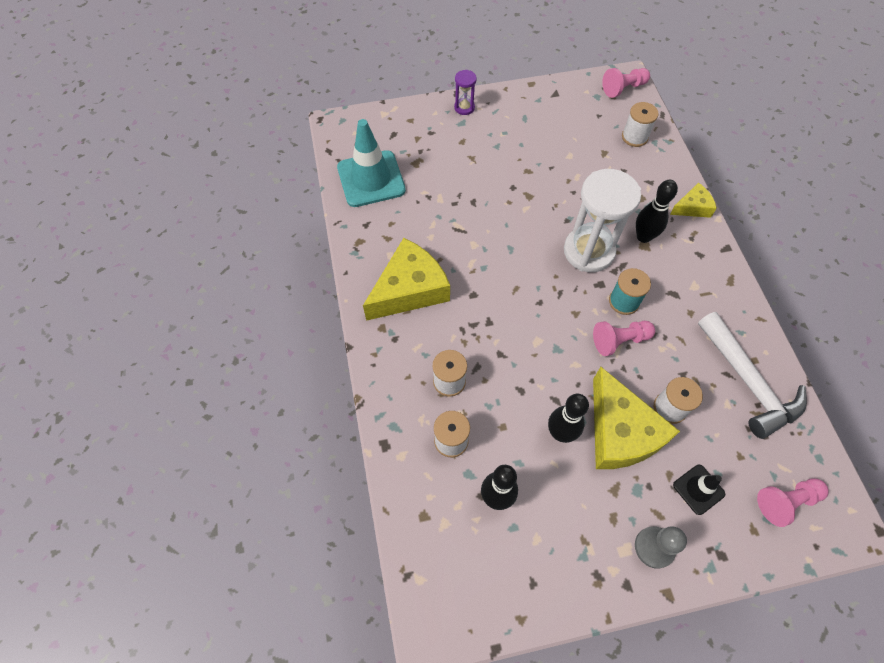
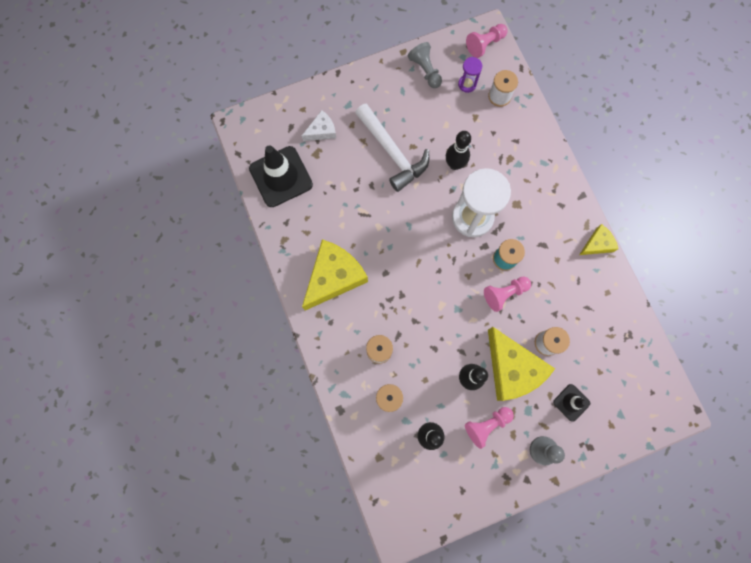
camera: 10 degrees left, 15 degrees up
turquoise traffic cone [337,119,406,207] -> black traffic cone [249,145,313,207]
purple hourglass [454,70,477,115] -> purple hourglass moved to [458,57,482,93]
black bowling pin [636,180,678,243] -> black bowling pin moved to [446,131,471,170]
yellow cheese [670,183,717,218] -> yellow cheese moved to [579,224,618,255]
white hammer [698,312,807,439] -> white hammer moved to [355,103,429,192]
pink pawn [757,478,829,527] -> pink pawn moved to [465,407,514,449]
none -> white cheese [302,110,336,141]
none -> grey pawn [408,42,442,88]

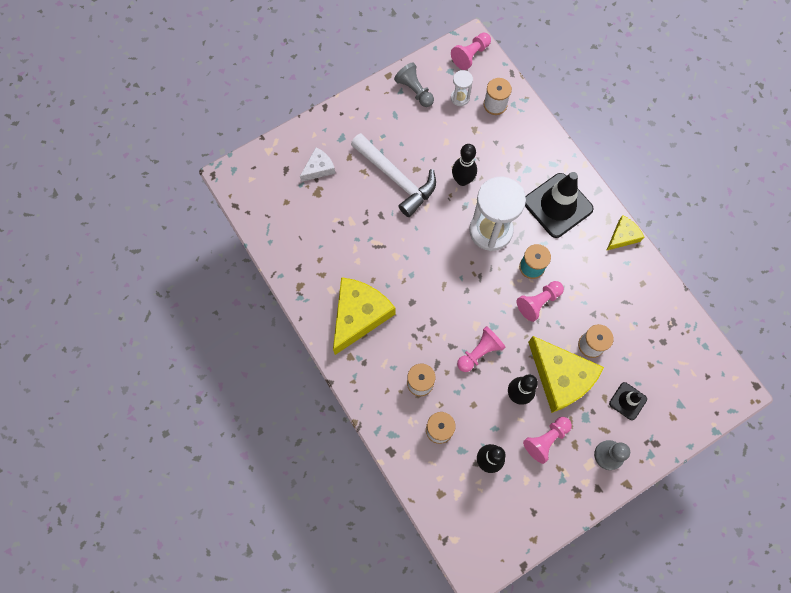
camera: 10 degrees left, 5 degrees down
black traffic cone [249,145,313,207] -> black traffic cone moved to [525,172,593,238]
purple hourglass [458,57,482,93] -> white hourglass [451,70,473,106]
none -> pink pawn [457,326,506,372]

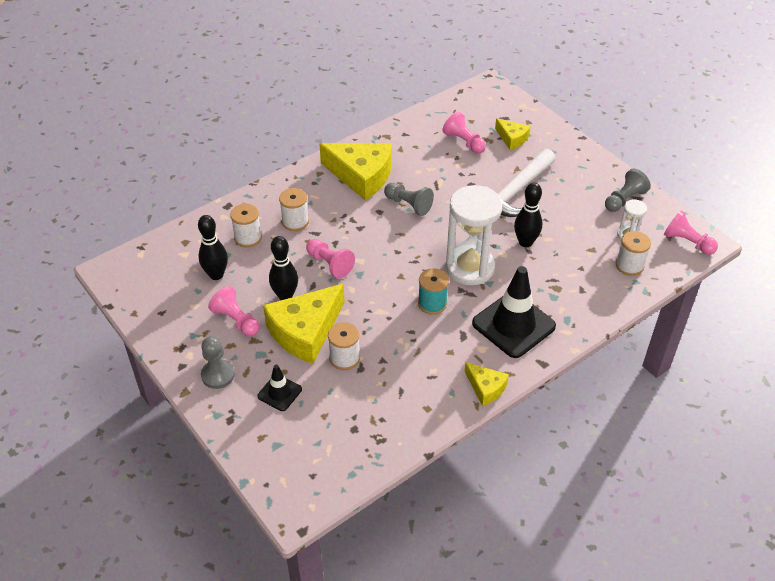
camera: 85 degrees right, 25 degrees down
white cheese [300,147,336,182] -> yellow cheese [495,118,531,150]
pink pawn [517,281,564,322] -> pink pawn moved to [442,112,486,153]
none -> grey pawn [384,183,434,216]

